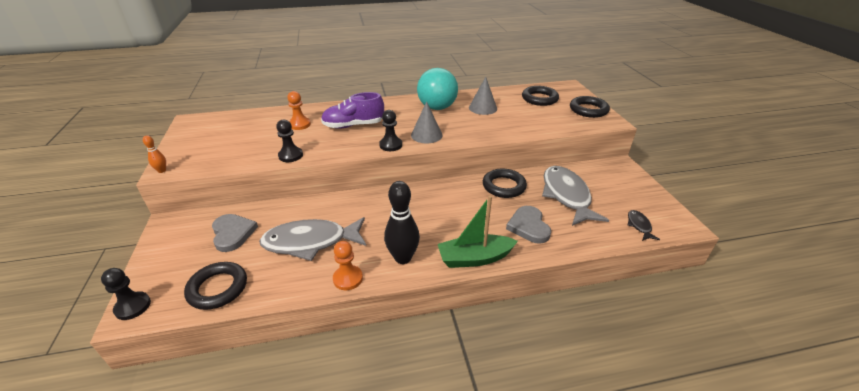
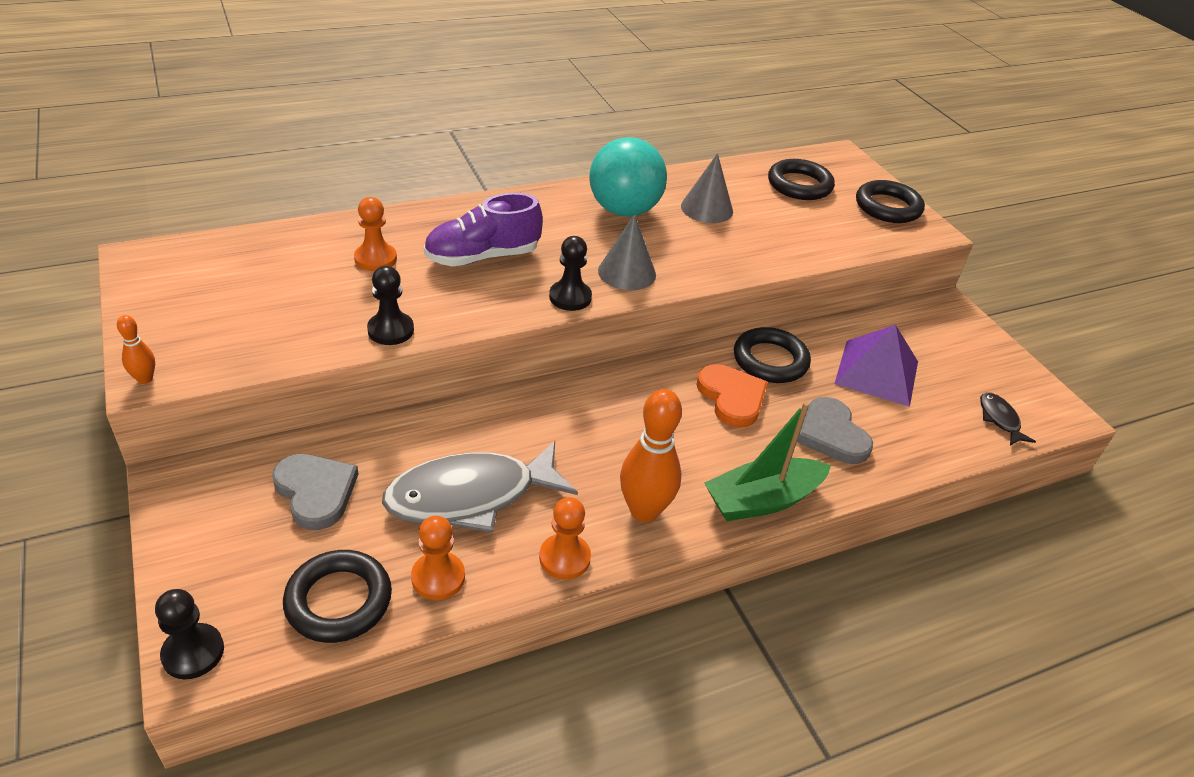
camera: 15 degrees left, 5 degrees up
black bowling pin [384,181,420,264] -> orange bowling pin [620,389,682,522]
grey fish [542,166,609,226] -> purple pyramid [835,325,918,407]
none -> orange pawn [411,516,465,600]
none -> orange heart [696,364,768,428]

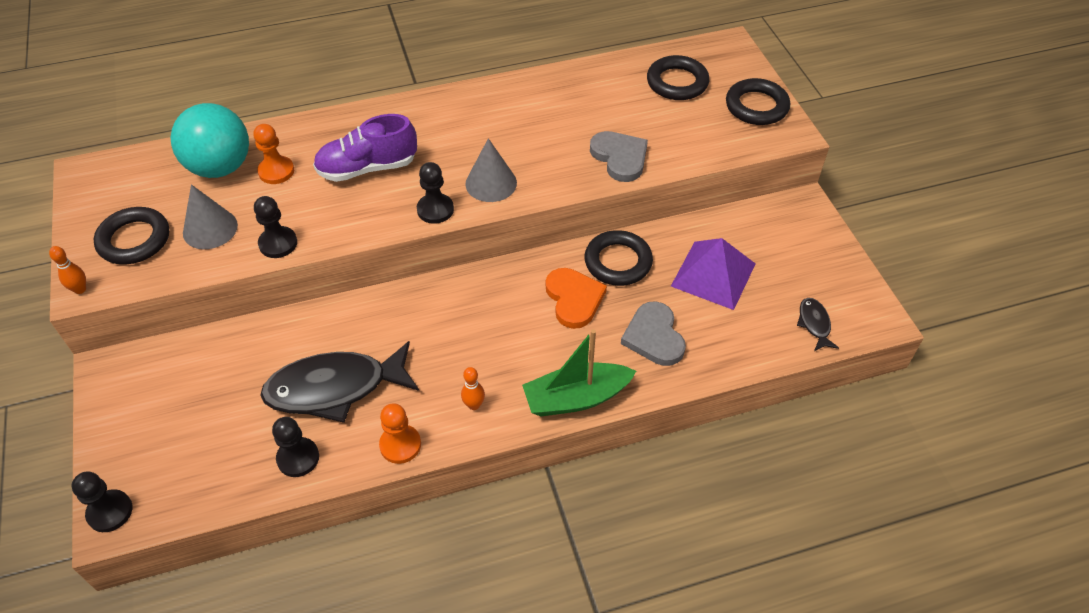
camera: 10 degrees right, 10 degrees up
grey heart [272,454,358,530] -> grey heart moved to [590,131,648,182]
black ring [283,550,392,643] -> black ring moved to [94,207,169,265]
grey fish [382,441,578,533] -> black fish [260,341,419,423]
orange pawn [411,516,465,600] -> black pawn [272,417,319,477]
turquoise ball [589,137,667,217] -> turquoise ball moved to [171,103,249,178]
orange bowling pin [620,389,682,522] -> orange bowling pin [461,367,485,410], size x0.48
grey cone [681,153,733,223] -> grey cone moved to [183,184,238,249]

